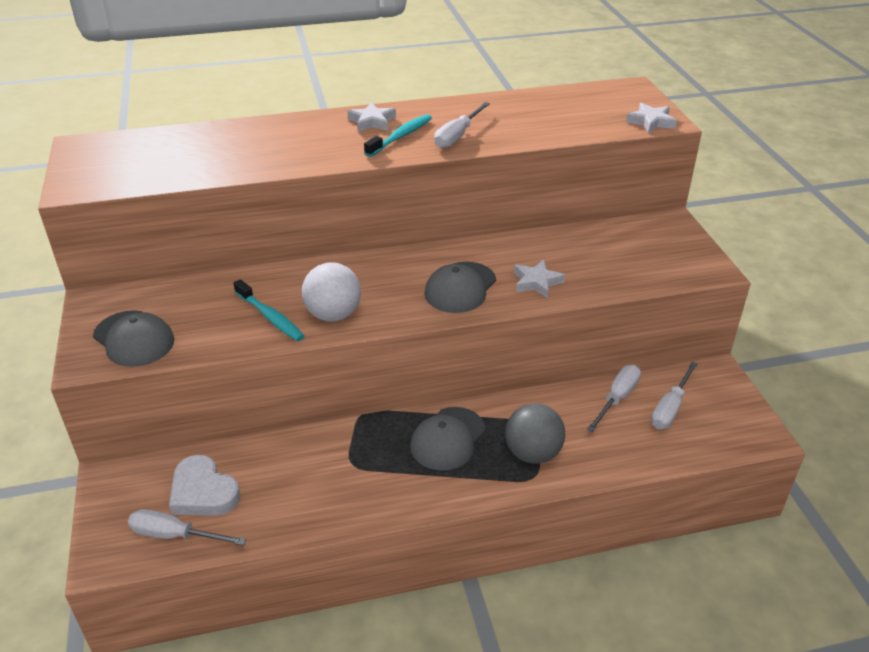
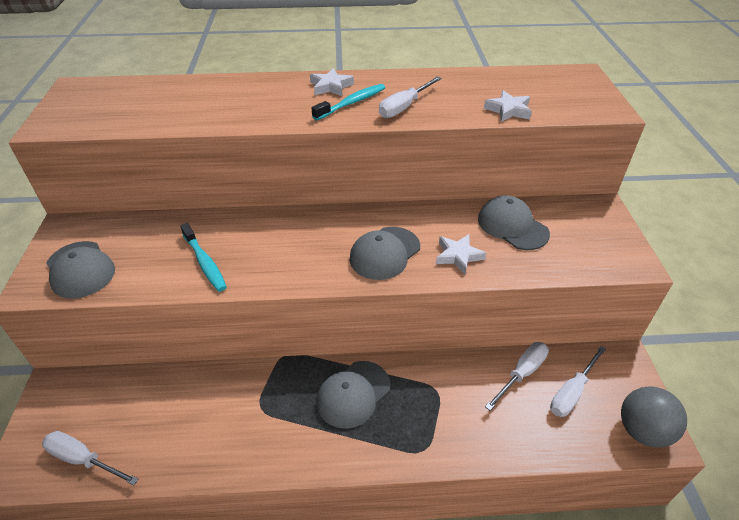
camera: 10 degrees right, 5 degrees up
white heart [169,455,240,516] -> none
white ball [302,262,361,322] -> none
grey ball [505,403,565,464] -> grey ball moved to [621,386,687,448]
white star [626,103,677,133] -> white star moved to [484,90,532,122]
none -> grey cap [478,195,550,250]

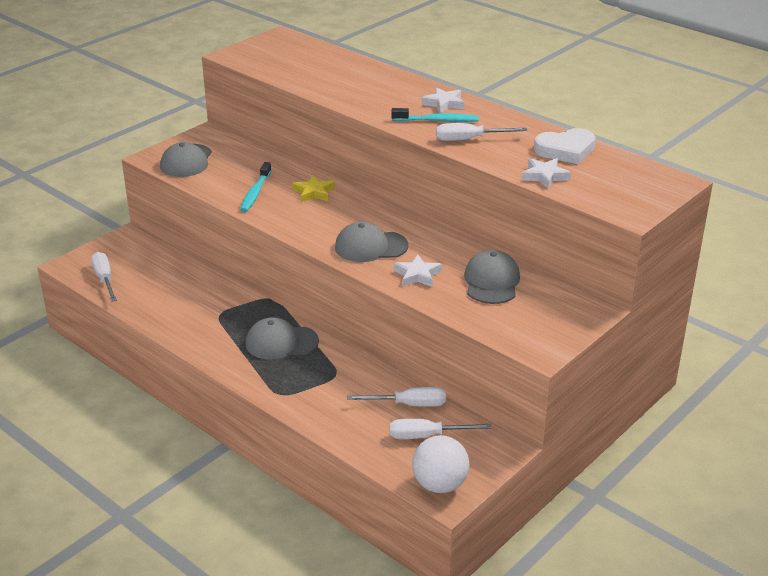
camera: 45 degrees right, 10 degrees down
grey ball [621,386,687,448] -> white ball [412,435,470,493]
none -> yellow star [292,175,335,203]
none -> white heart [534,128,595,164]

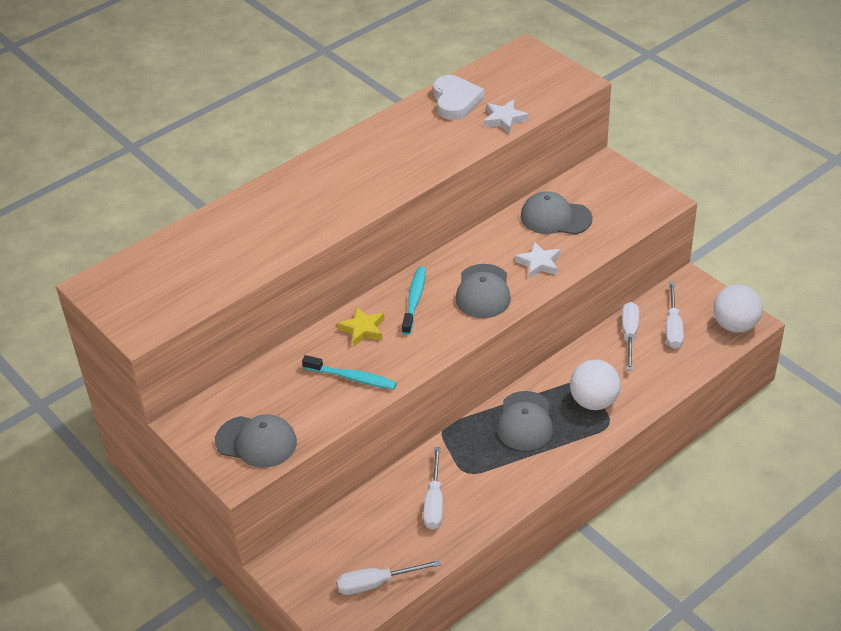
camera: 80 degrees left, 10 degrees up
turquoise toothbrush [391,108,479,122] -> turquoise toothbrush moved to [402,267,426,335]
white star [422,87,464,113] -> none
white screwdriver [436,123,527,141] -> white screwdriver moved to [423,447,443,530]
none -> white ball [570,360,621,410]

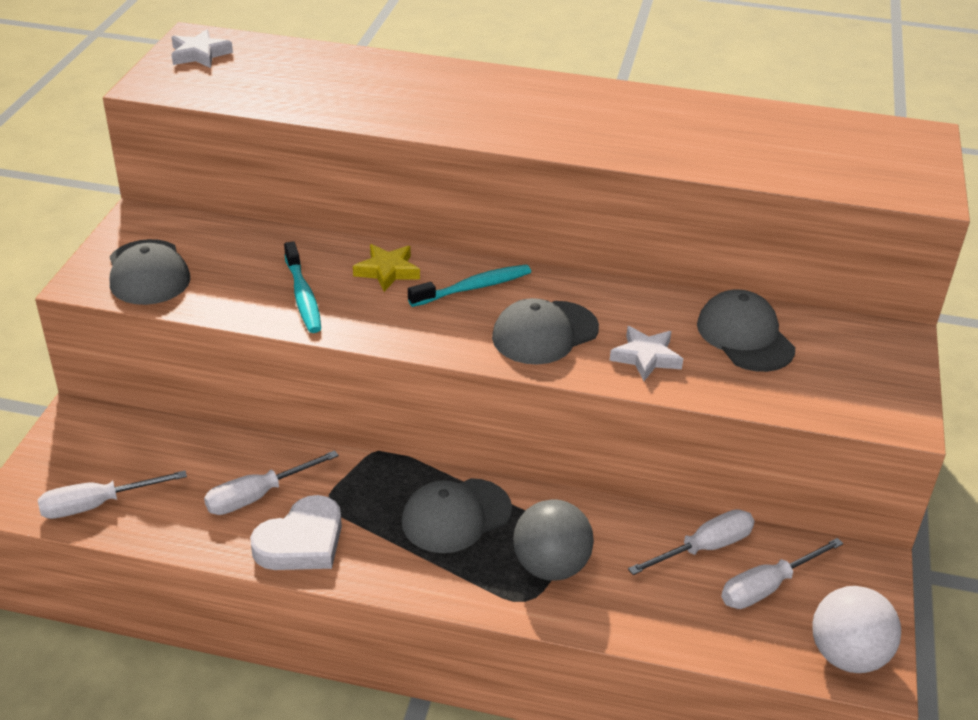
camera: 50 degrees right, 5 degrees down
white screwdriver [337,560,441,595] -> white screwdriver turned 60 degrees counterclockwise [38,470,187,519]
white heart [433,75,484,120] -> white heart moved to [250,495,342,570]
white star [484,100,529,134] -> white star moved to [171,29,233,68]
white ball [570,360,621,410] -> grey ball [513,499,594,581]

